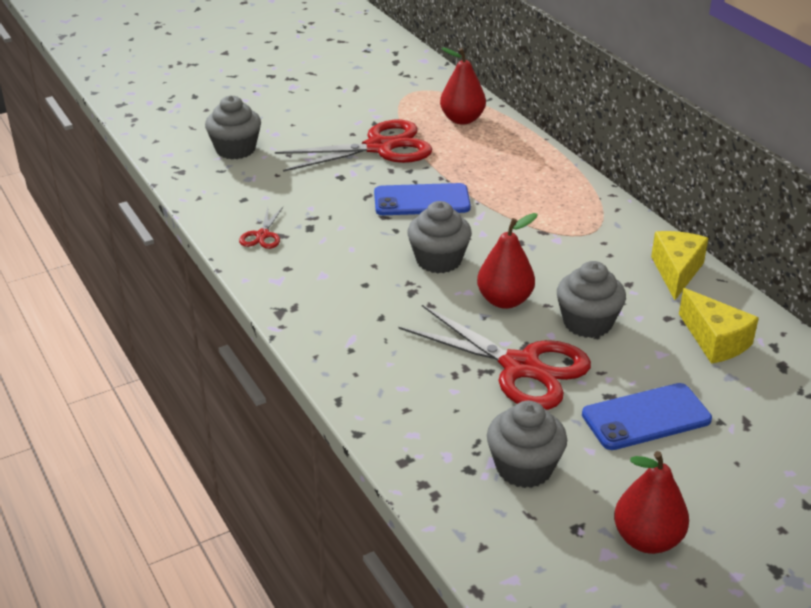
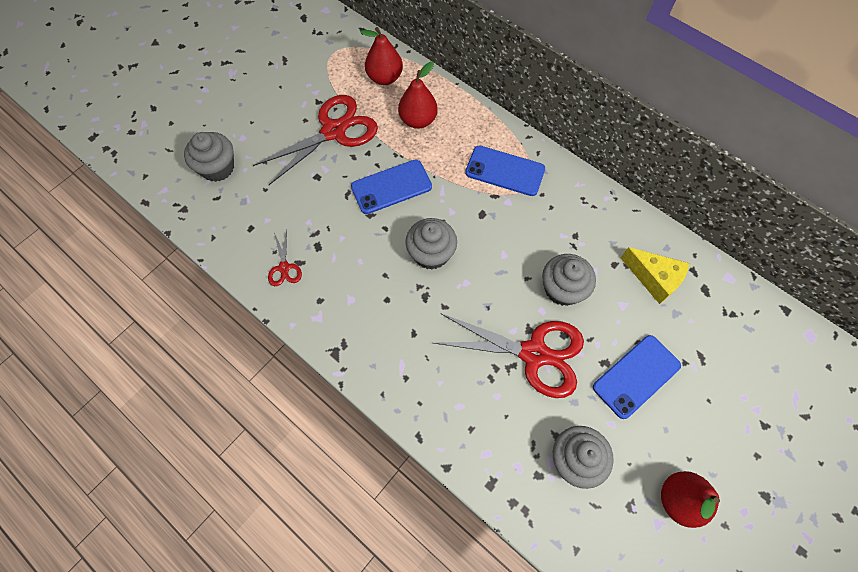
camera: 20 degrees left, 30 degrees up
red pear [477,213,538,309] -> red pear moved to [398,61,438,129]
yellow cheese [651,231,708,300] -> none
none -> blue phone [465,146,545,196]

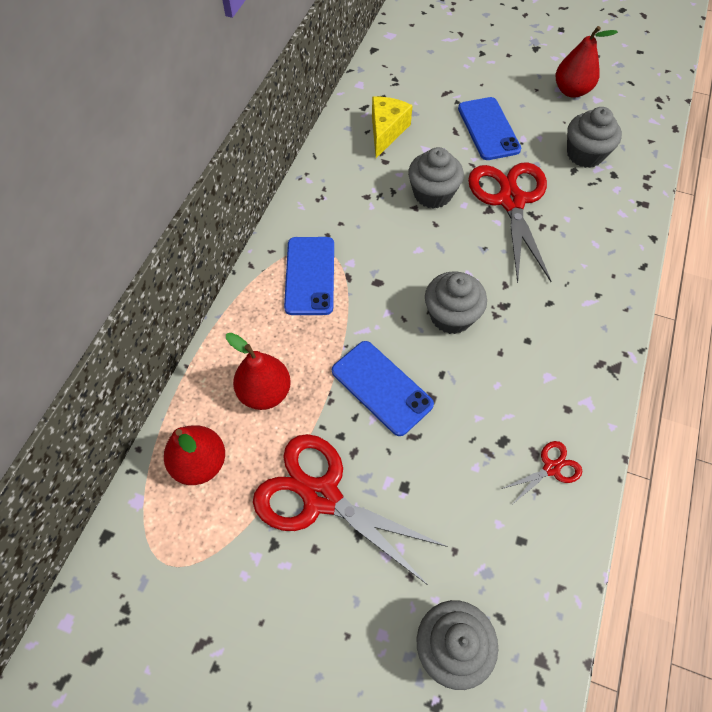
camera: 110 degrees left, 5 degrees down
blue phone [593,335,681,419] -> blue phone turned 45 degrees clockwise [458,97,521,160]

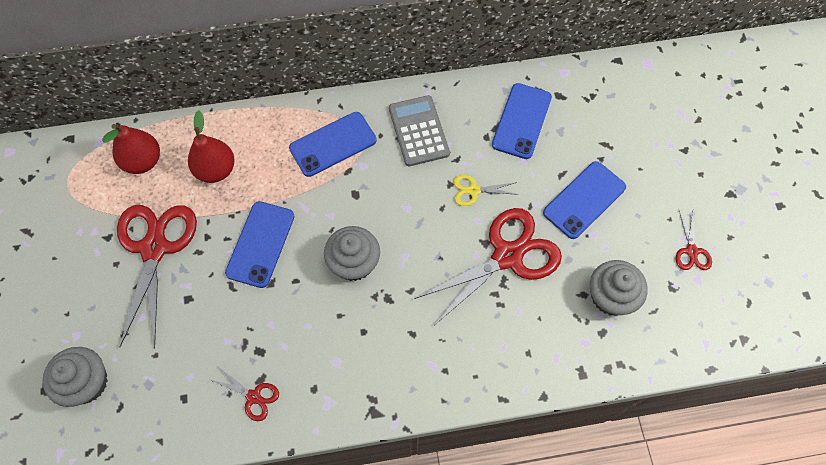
camera: 60 degrees right, 5 degrees up
yellow cheese [372,97,413,158] -> blue phone [492,83,552,159]
grey cupcake [408,147,464,208] -> yellow scissors [454,175,519,206]
red pear [556,26,618,98] -> red scissors [676,210,712,270]
none -> grey calculator [389,95,450,166]

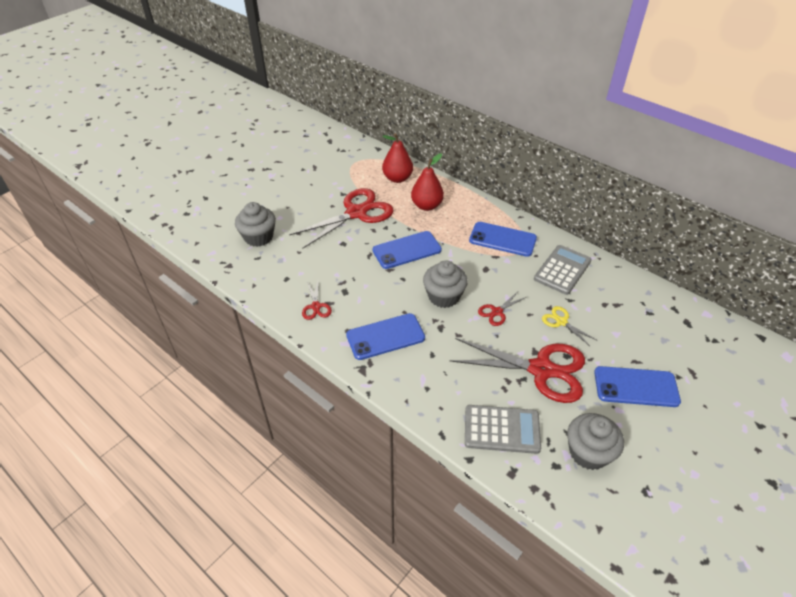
camera: 50 degrees right, 20 degrees down
blue phone [492,83,552,159] -> blue phone moved to [346,313,425,360]
red scissors [676,210,712,270] -> red scissors moved to [478,292,526,326]
none -> grey calculator [465,405,541,454]

